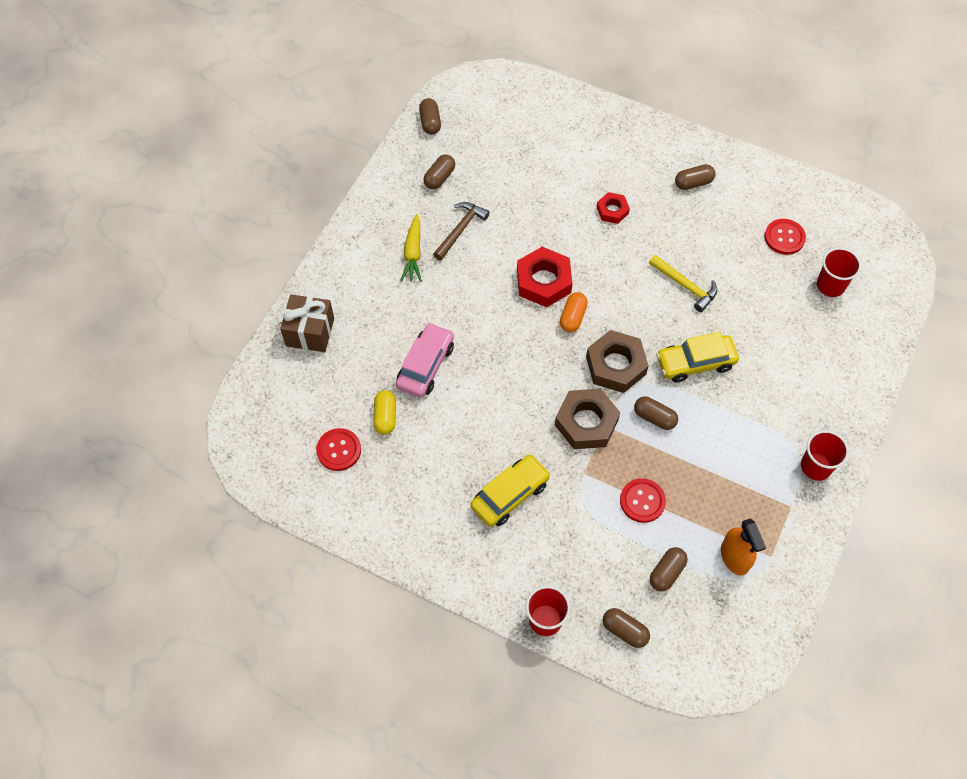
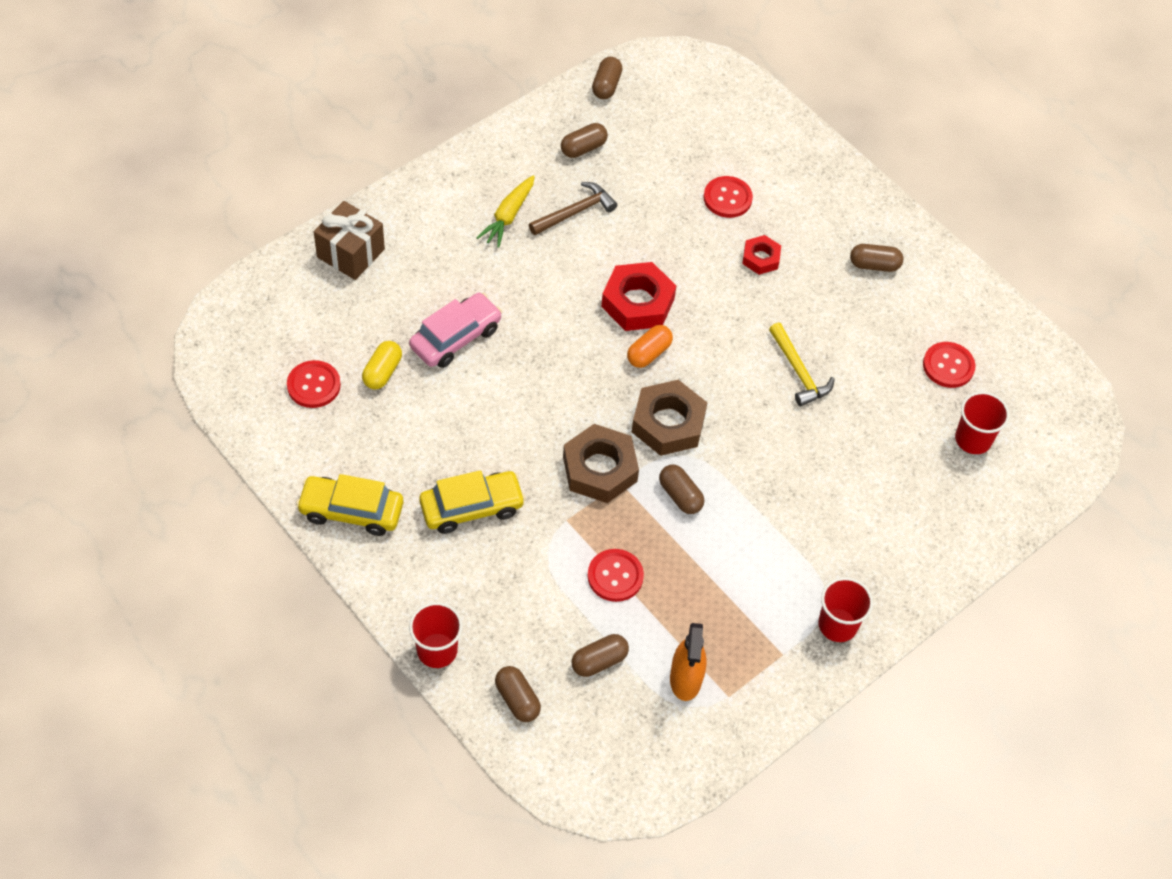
camera: 20 degrees right, 5 degrees down
yellow car [656,332,739,383] -> yellow car moved to [296,474,403,536]
none -> red button [703,176,753,218]

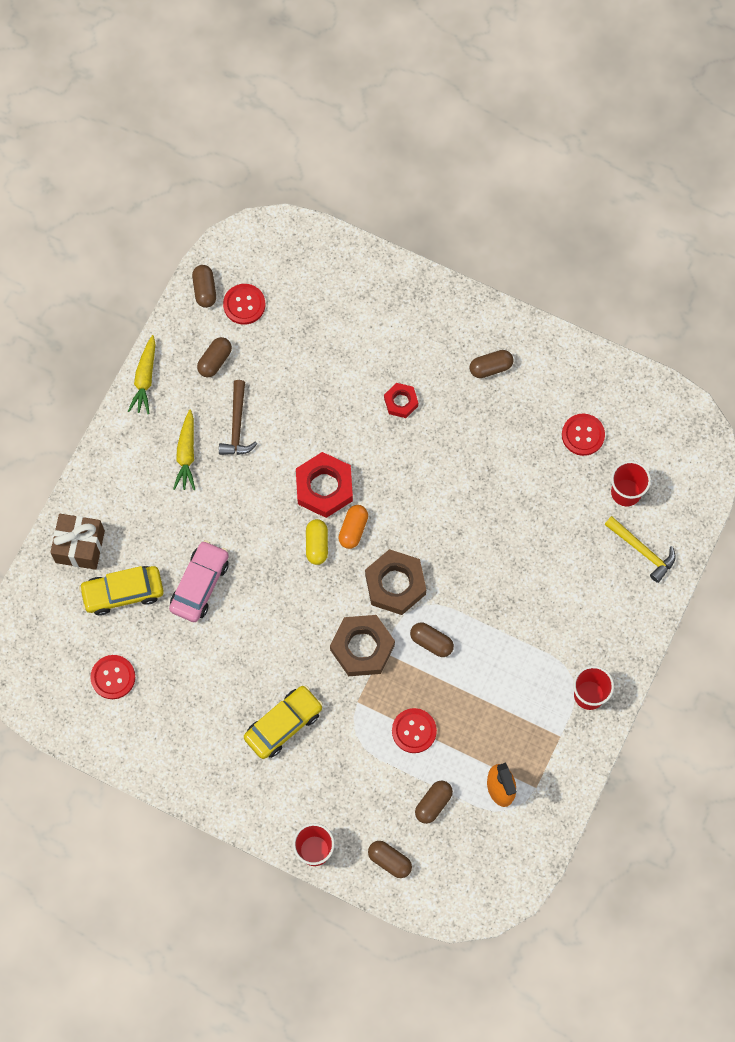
camera: 20 degrees left, 15 degrees up
yellow car [296,474,403,536] -> yellow car moved to [79,566,164,615]
yellow capsule [362,341,402,389] -> yellow capsule moved to [306,519,328,565]
brown hammer [529,182,617,235] -> brown hammer turned 150 degrees clockwise [219,380,257,455]
red button [703,176,753,218] -> red button moved to [223,284,265,325]
yellow hammer [769,323,835,406] -> yellow hammer moved to [604,516,675,583]
none -> yellow carrot [128,335,156,414]

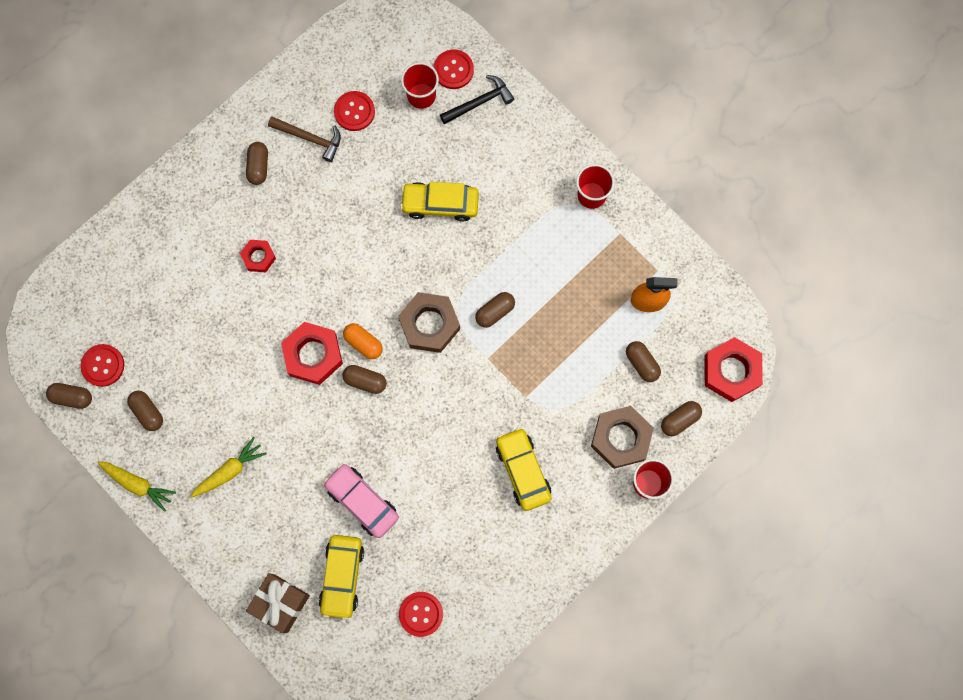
camera: 70 degrees left, 5 degrees up
yellow carrot [173,409,195,490] -> yellow carrot turned 60 degrees counterclockwise [190,437,267,498]
brown hammer [219,380,257,455] -> brown hammer moved to [268,116,341,162]
yellow capsule [306,519,328,565] -> brown capsule [342,365,387,394]
brown nut [330,615,395,676] -> brown nut moved to [591,406,654,469]
red button [392,708,437,753] -> red button moved to [433,49,474,89]
yellow hammer [604,516,675,583] -> black hammer [440,75,514,124]
none -> yellow car [400,182,479,222]
none -> red nut [704,337,763,402]

